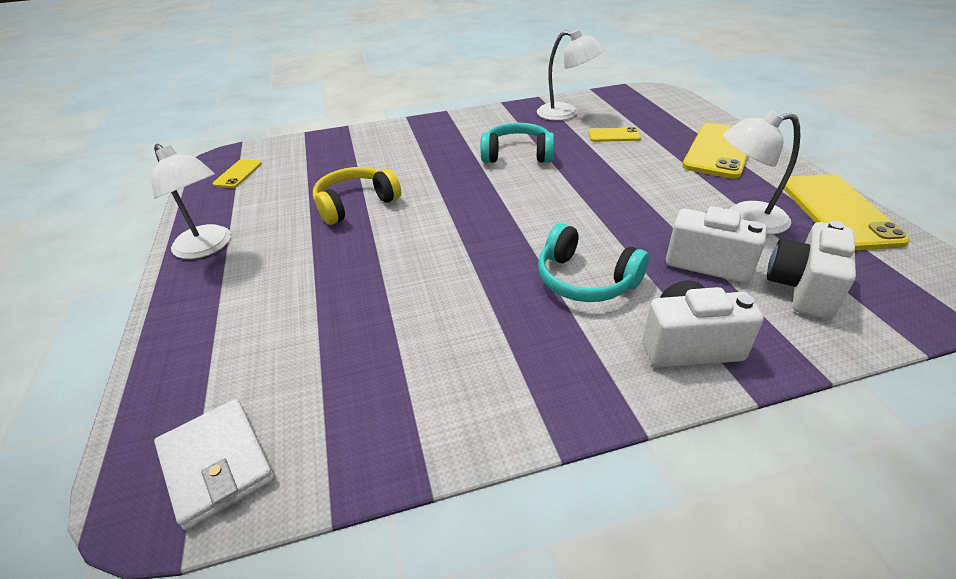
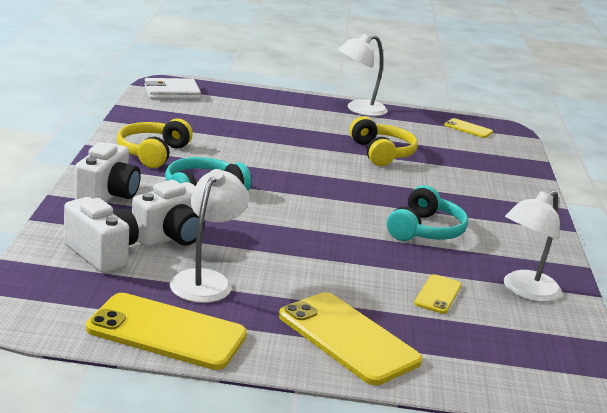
camera: 105 degrees right, 15 degrees down
none -> yellow headphones [117,118,193,168]

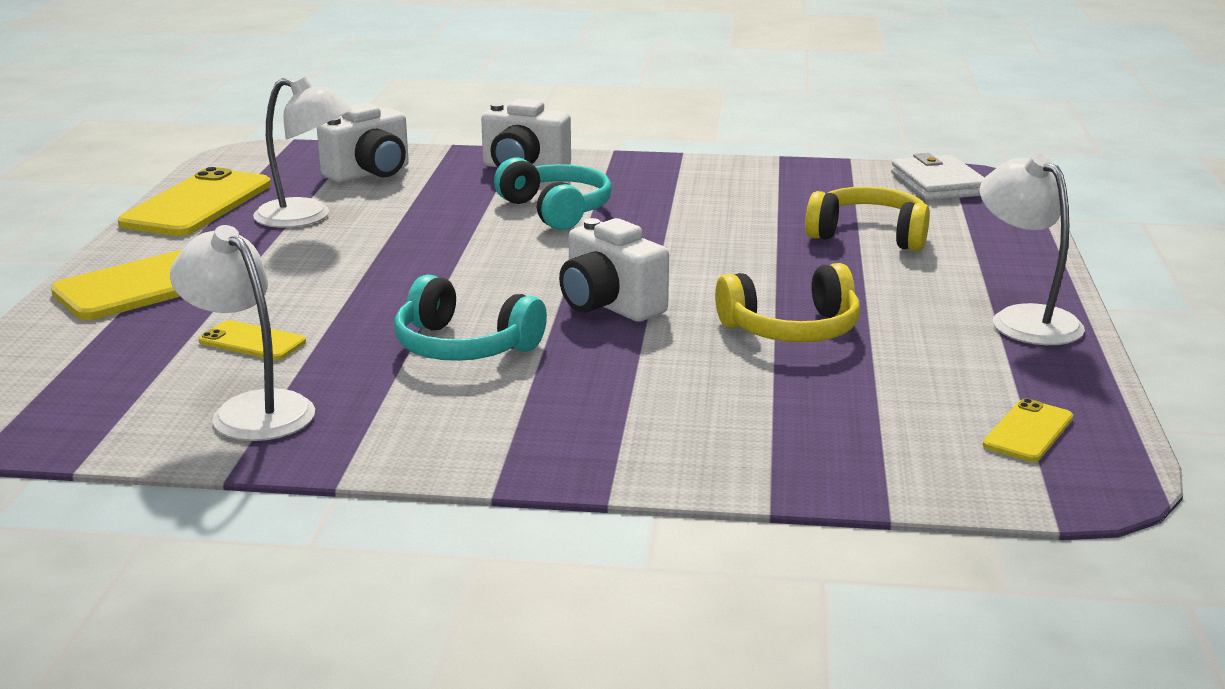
camera: 95 degrees right, 0 degrees up
yellow headphones [117,118,193,168] -> yellow headphones moved to [805,187,930,251]
white camera [132,180,205,247] -> white camera moved to [559,218,669,322]

